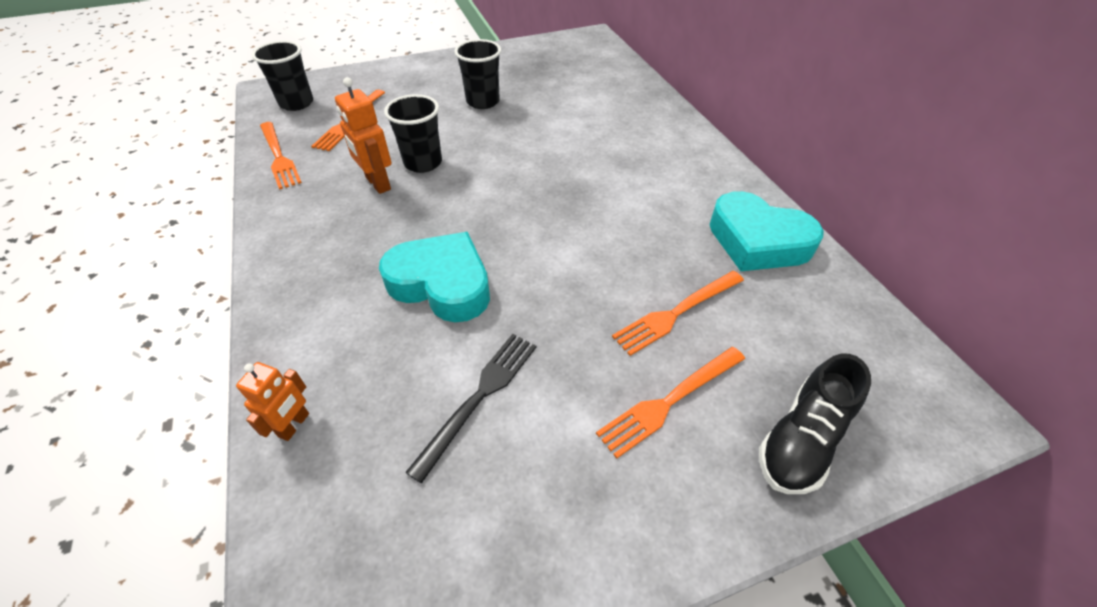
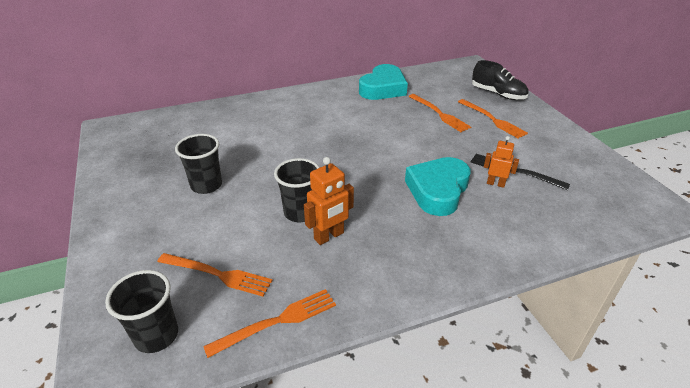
camera: 90 degrees left, 10 degrees down
orange robot [236,362,309,441] -> orange robot moved to [484,136,519,188]

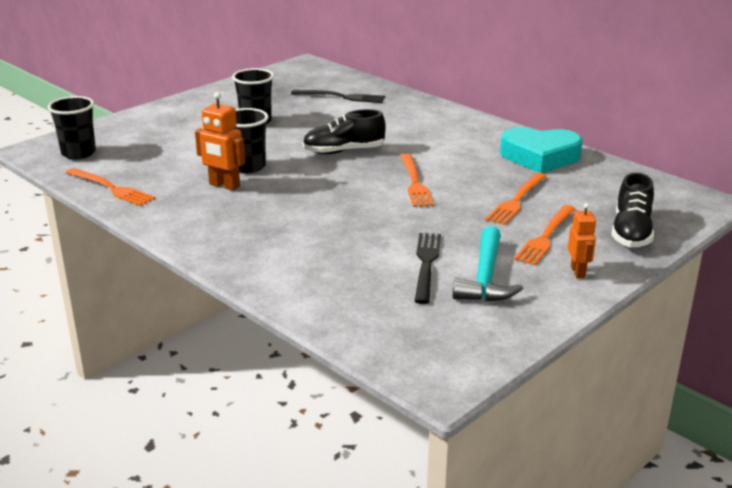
camera: 65 degrees right, 10 degrees down
orange fork [157,253,273,296] -> orange fork moved to [400,153,434,207]
turquoise heart [405,157,471,216] -> none
orange robot [484,136,519,188] -> orange robot moved to [568,203,596,278]
none -> black fork [291,90,385,103]
none -> black shoe [302,109,386,154]
none -> turquoise hammer [453,226,523,302]

